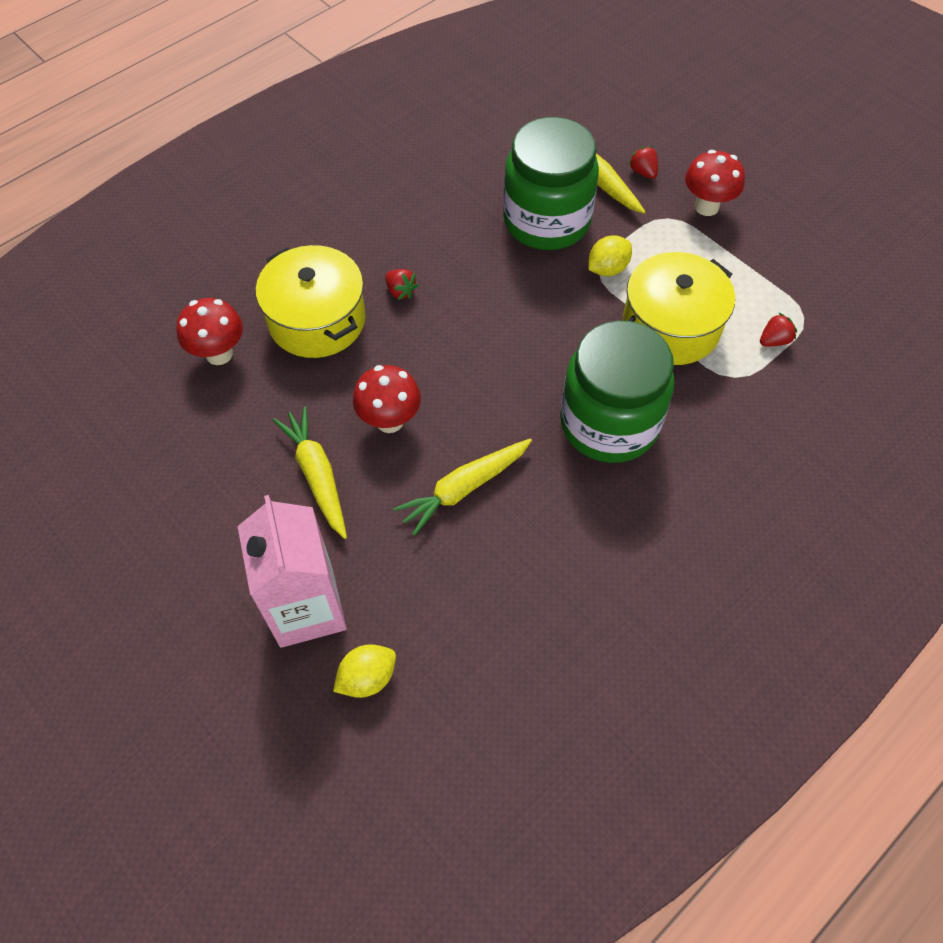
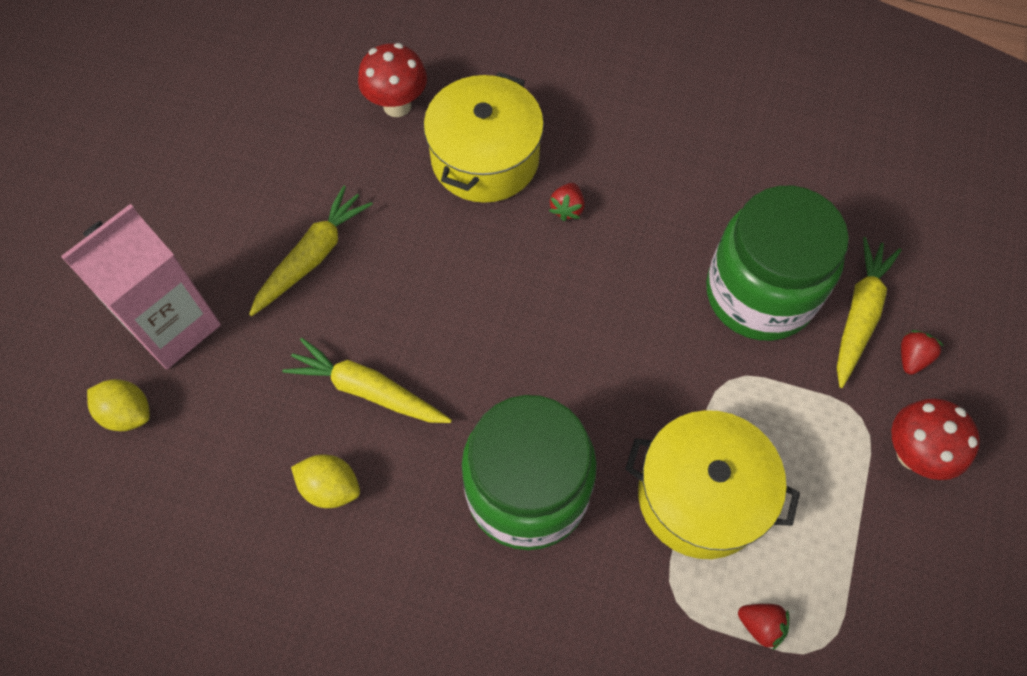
camera: 60 degrees right, 5 degrees up
red mushroom [353,365,421,433] -> none
yellow lemon [588,236,632,276] -> yellow lemon moved to [291,454,360,508]

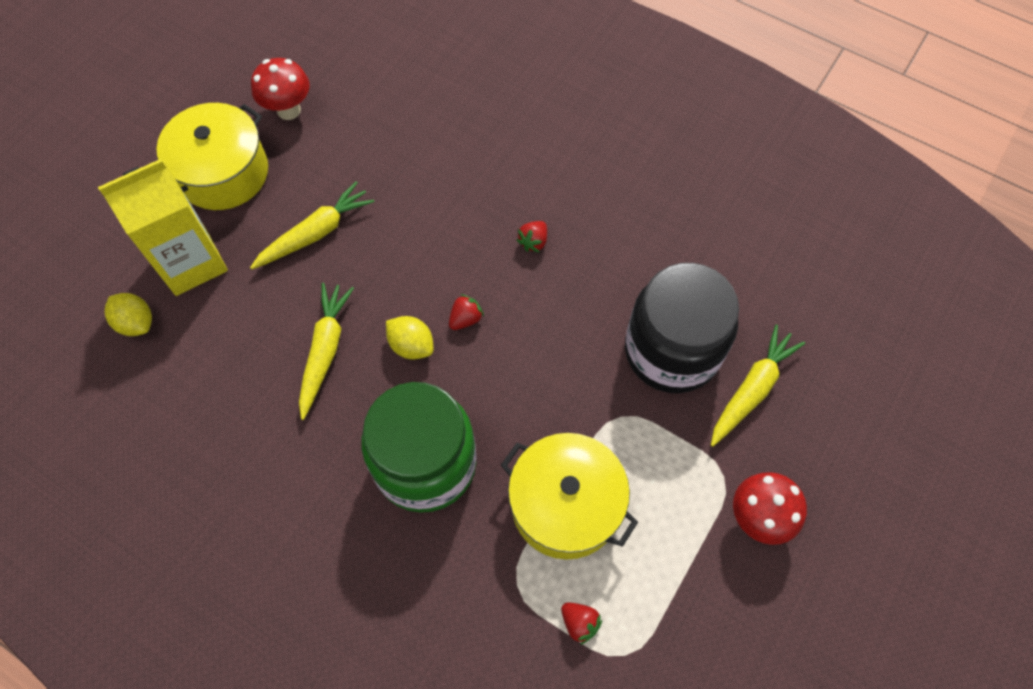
camera: 15 degrees right, 0 degrees up
pink carton [61,204,221,369] -> yellow carton [98,159,228,296]
yellow carrot [282,338,452,423] -> yellow carrot turned 60 degrees clockwise [299,283,354,420]
yellow lemon [291,454,360,508] -> yellow lemon moved to [386,316,434,360]
red mushroom [358,43,427,117] -> red mushroom moved to [251,58,310,120]
yellow pot [424,72,544,203] -> yellow pot moved to [157,103,268,210]
green jar [706,186,849,341] -> black jar [625,263,739,393]
red strawberry [901,330,944,375] -> red strawberry moved to [449,294,484,330]

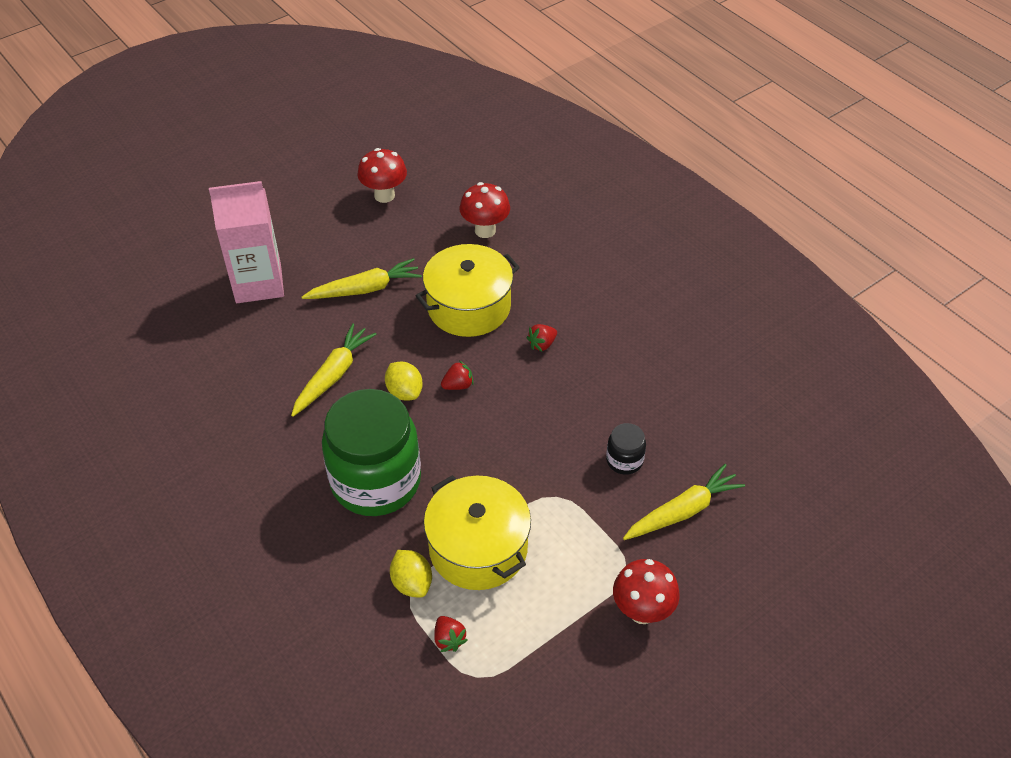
camera: 20 degrees right, 15 degrees down
yellow carton [98,159,228,296] -> pink carton [209,181,284,303]
yellow lemon [105,293,152,336] -> yellow lemon moved to [390,550,432,597]
yellow pot [157,103,268,210] -> yellow pot moved to [416,244,520,337]
black jar [625,263,739,393] -> black jar [606,423,646,475], size x0.42
none -> red mushroom [460,182,510,238]

